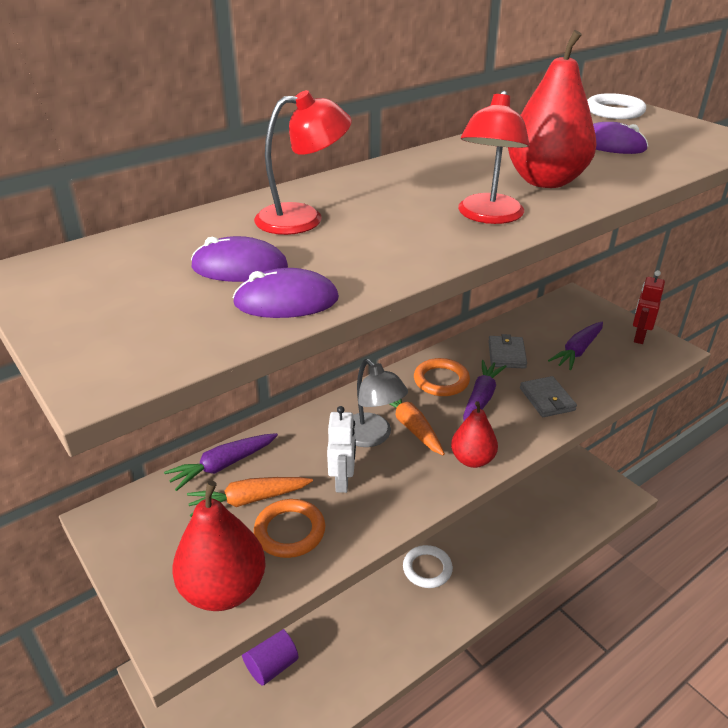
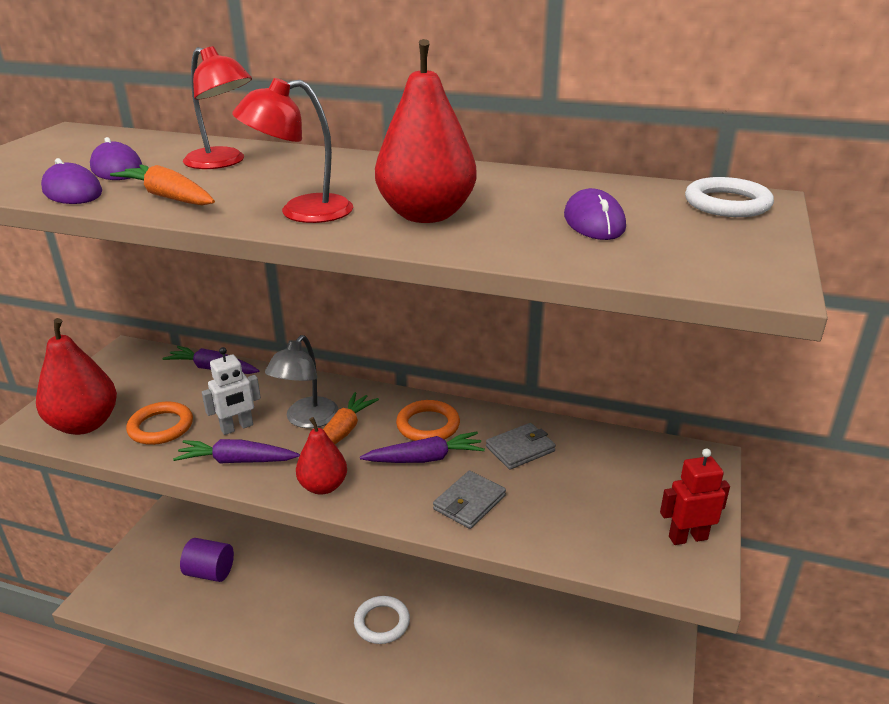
camera: 55 degrees right, 5 degrees down
orange carrot [187,477,313,517] -> orange carrot moved to [110,165,215,205]
purple carrot [548,322,603,370] -> purple carrot moved to [173,439,300,463]

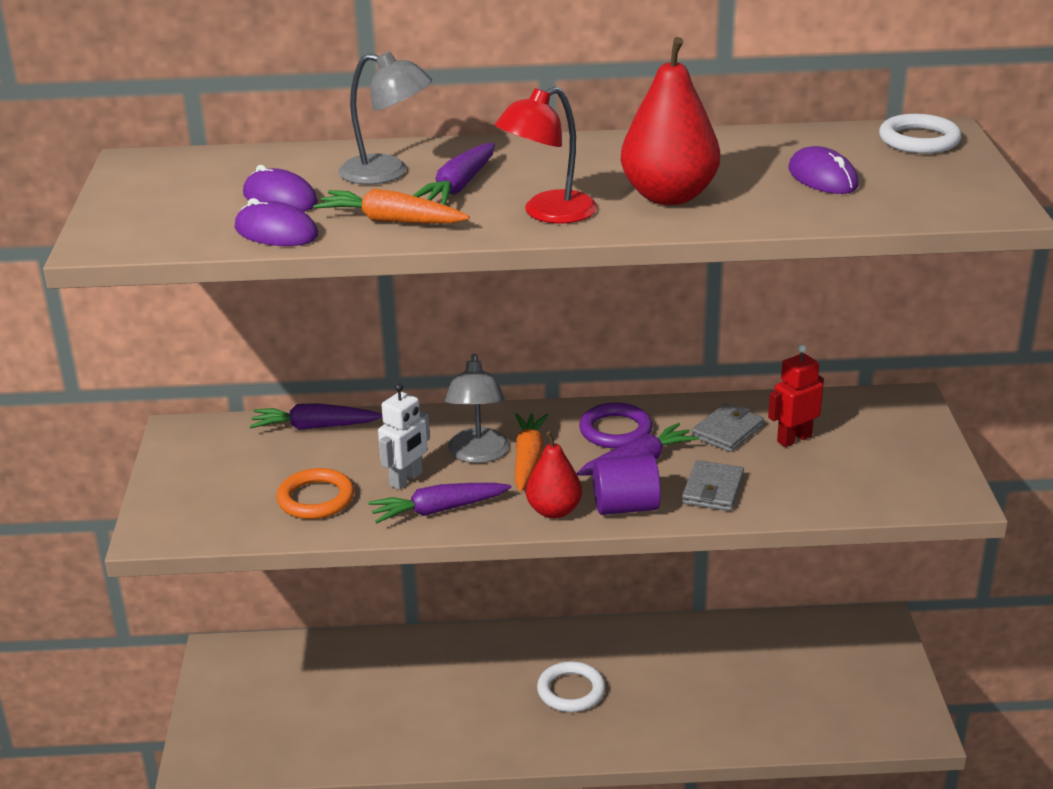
camera: 20 degrees left, 0 degrees up
red pear [36,318,117,435] -> none
purple cylinder [180,538,234,582] -> purple cylinder moved to [593,454,661,515]
red lamp [183,46,252,169] -> grey lamp [339,52,432,185]
orange ring [396,400,460,441] -> purple ring [579,402,652,448]
red robot [660,449,730,545] -> red robot moved to [768,344,824,447]
none -> purple carrot [412,143,495,205]

